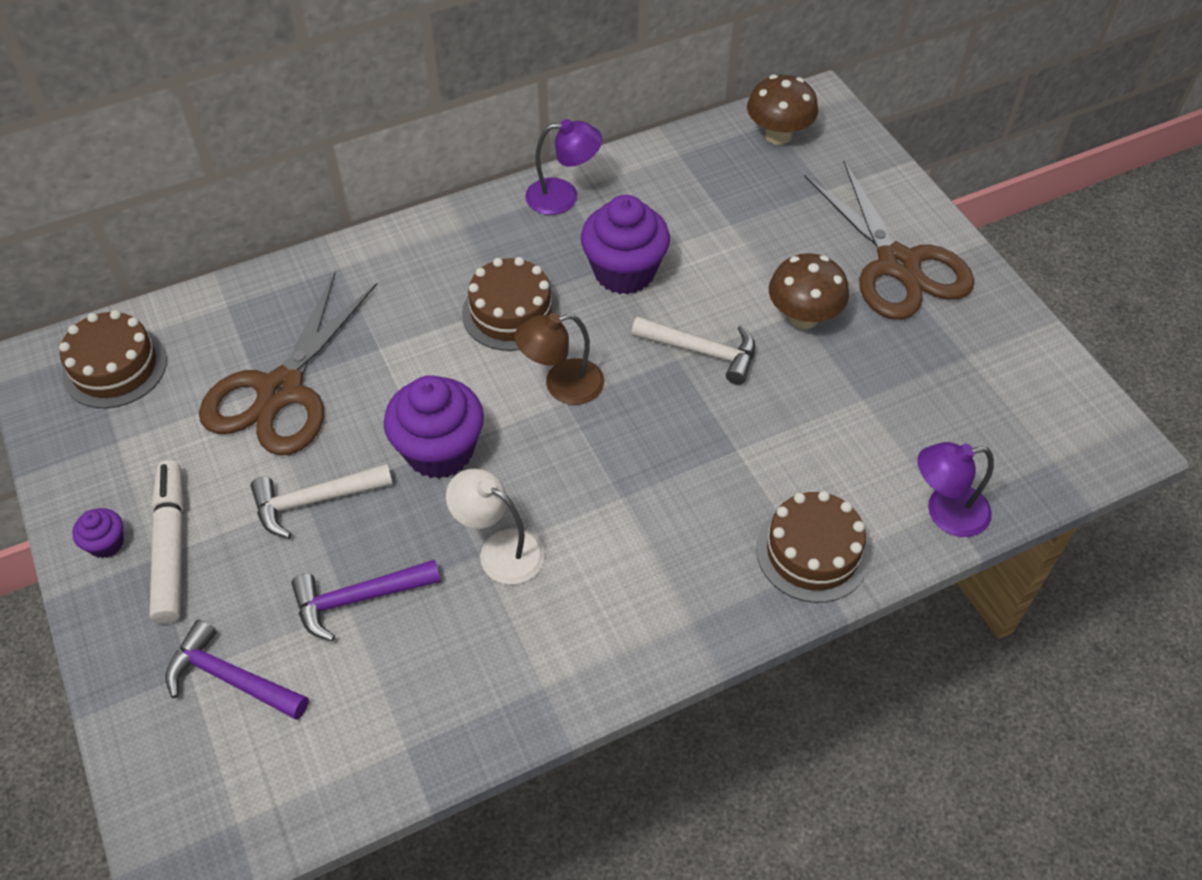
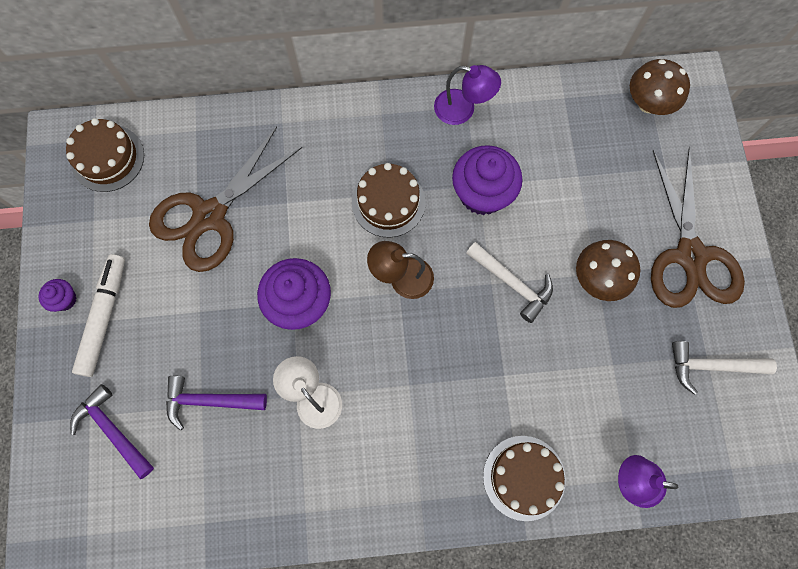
camera: 20 degrees right, 20 degrees up
white hammer [251,464,393,538] -> white hammer moved to [672,341,777,395]

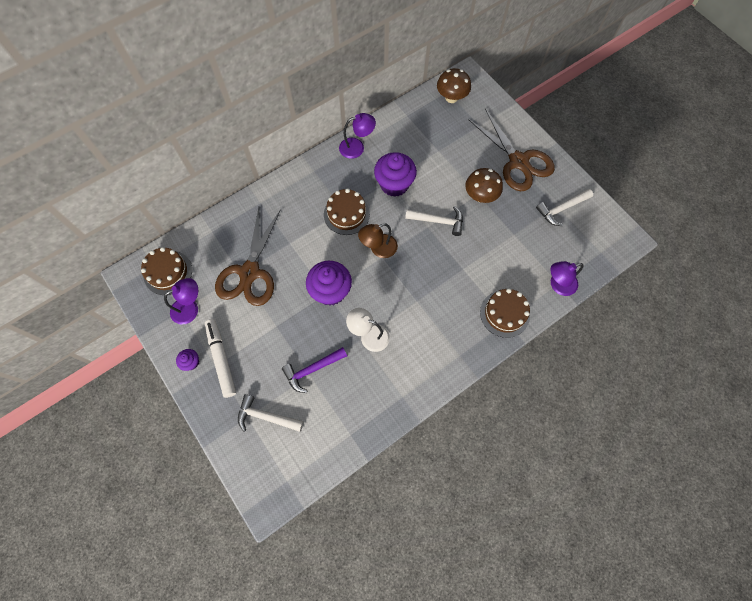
camera: 30 degrees left, 5 degrees down
purple hammer [70,384,154,479] -> white hammer [238,394,304,432]
none -> purple lamp [164,278,198,324]

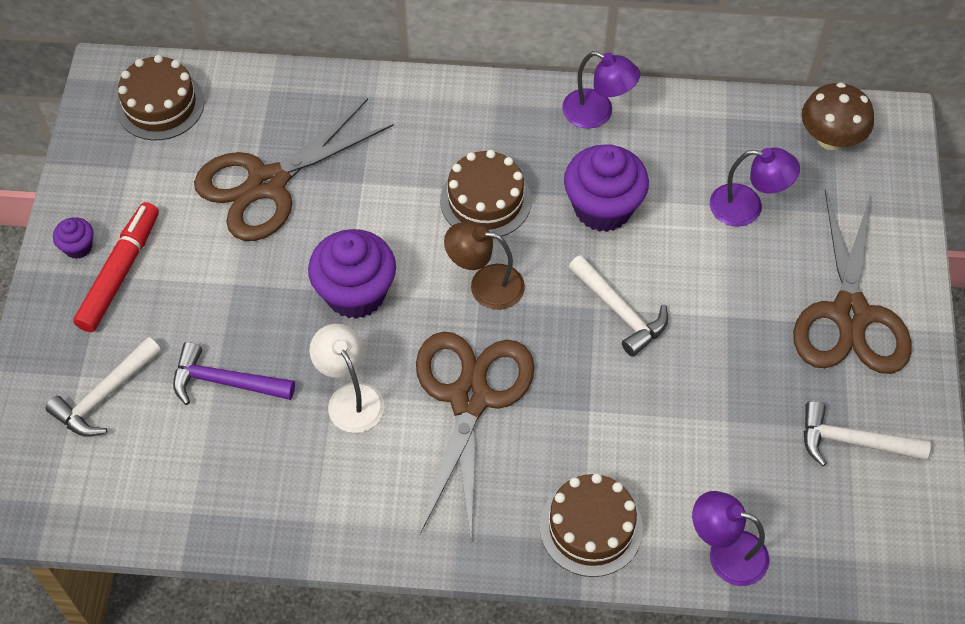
camera: 40 degrees right, 10 degrees down
purple lamp [164,278,198,324] -> purple lamp moved to [710,148,800,227]
white marker [205,319,236,398] -> red marker [73,202,159,332]
white hammer [238,394,304,432] -> white hammer turned 105 degrees counterclockwise [46,337,161,437]
brown mushroom [465,168,503,203] -> none
none -> brown scissors [416,331,535,538]

